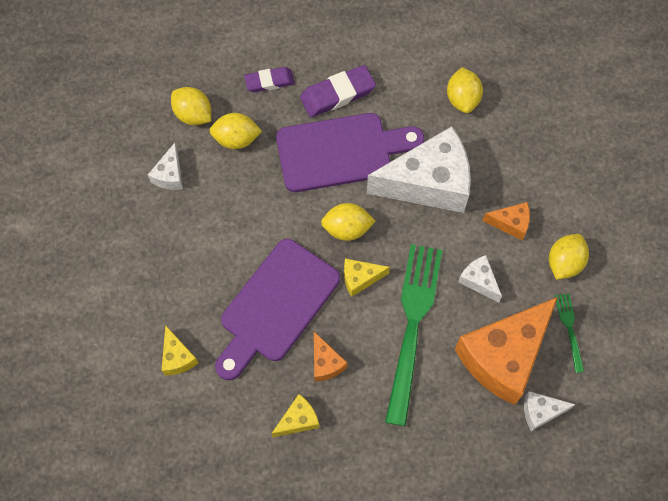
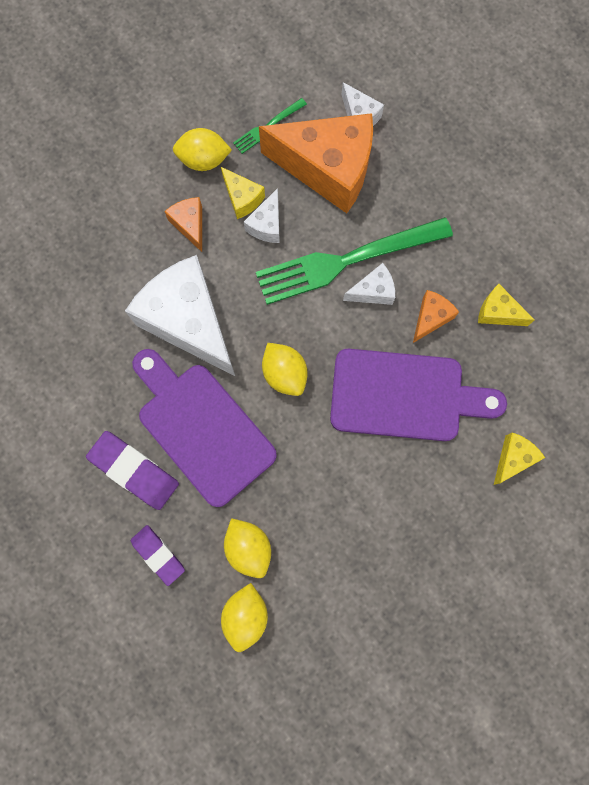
camera: 120 degrees left, 10 degrees up
white cheese [148,143,183,190] -> white cheese moved to [343,263,395,305]
yellow cheese [344,258,390,297] -> yellow cheese moved to [221,167,265,219]
yellow lemon [447,67,483,113] -> none

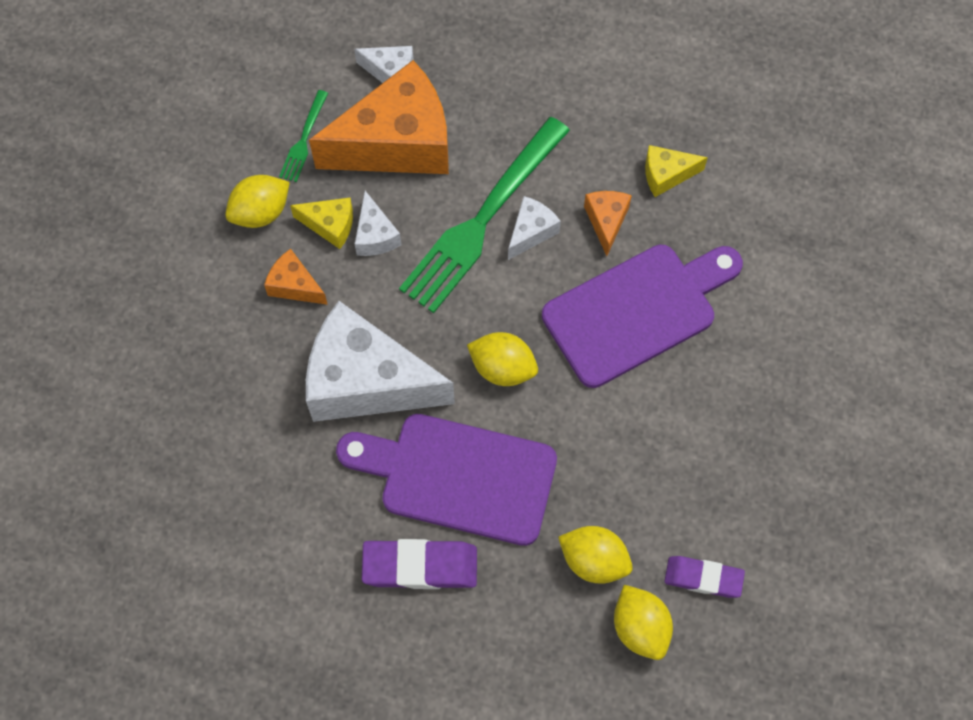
camera: 35 degrees left, 10 degrees down
purple eraser [131,525,185,586] -> purple eraser moved to [664,556,745,598]
yellow cheese [494,432,545,485] -> none

